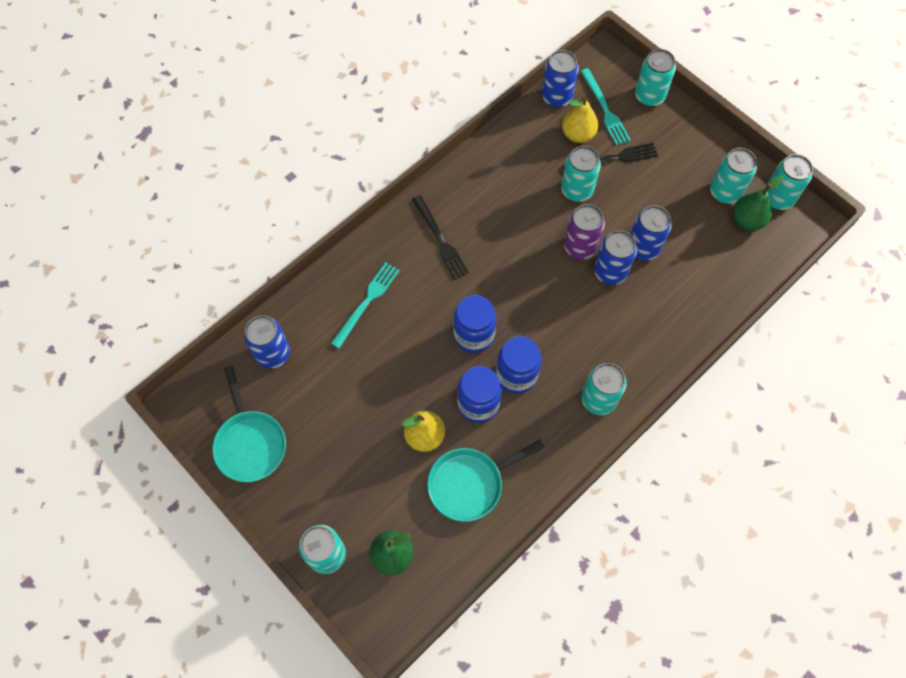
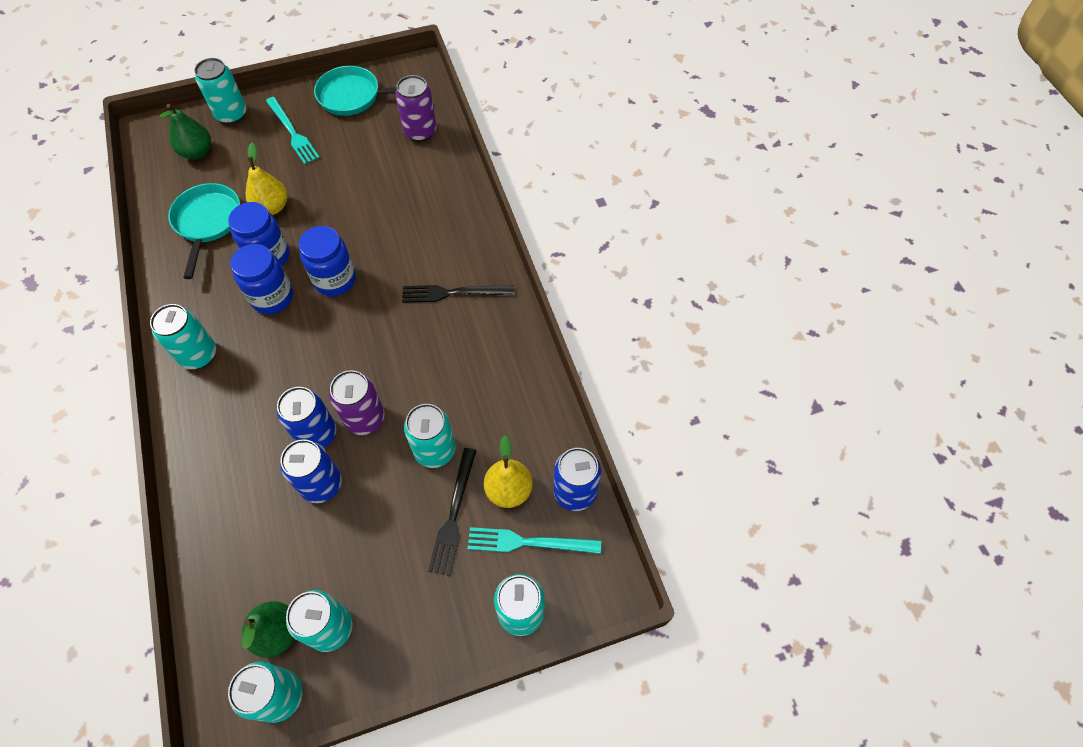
camera: 115 degrees right, 5 degrees down
blue can [244,315,290,369] -> purple can [395,75,437,142]
turquoise fork [331,262,400,349] -> turquoise fork moved to [266,97,320,165]

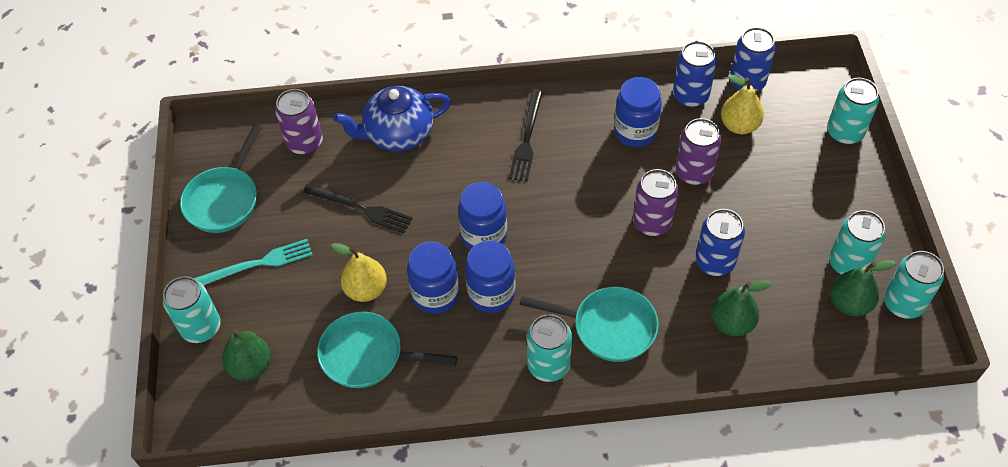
camera: 75 degrees left, 5 degrees down
blue can [277,387,337,448] -> blue can moved to [673,41,717,108]
turquoise can [404,404,456,468] -> purple can [675,118,721,185]
black fork [428,448,476,576] -> black fork moved to [303,183,413,233]
turquoise fork [468,527,601,554] -> none
none -> blue teapot [334,86,451,151]
none -> turquoise pan [519,286,659,362]
none -> blue jar [614,77,662,147]
none -> green pear [711,280,771,336]

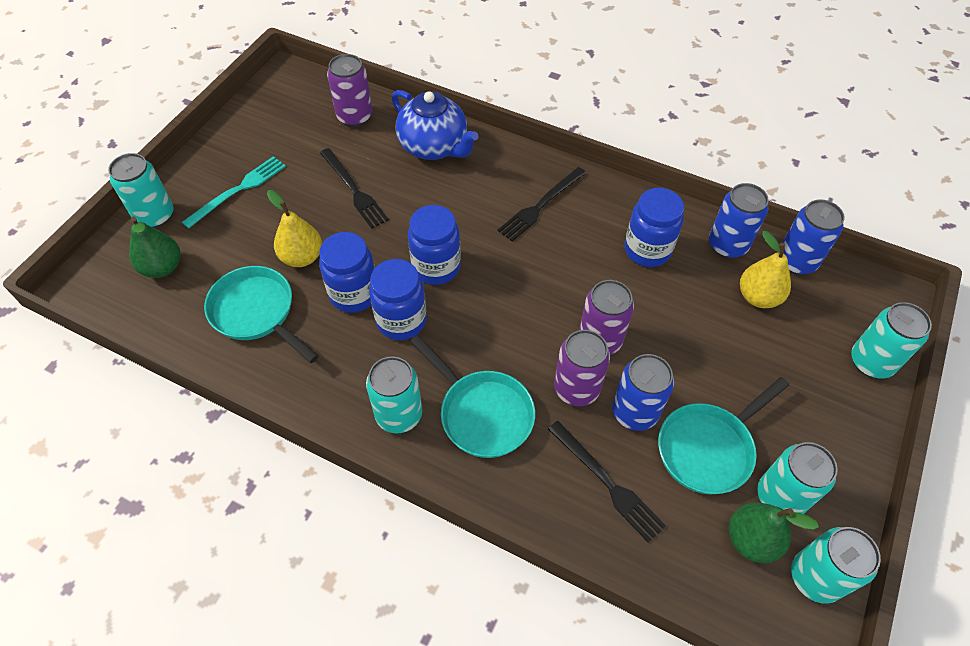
camera: 30 degrees right, 0 degrees up
turquoise pan [180,125,262,233] -> turquoise pan moved to [658,377,789,494]
turquoise fork [194,239,313,285] -> turquoise fork turned 60 degrees counterclockwise [182,156,286,228]
blue teapot [334,86,451,151] -> blue teapot turned 150 degrees counterclockwise [392,90,479,160]
purple can [675,118,721,185] -> purple can moved to [554,330,610,406]
green pear [711,280,771,336] -> black fork [548,421,666,543]

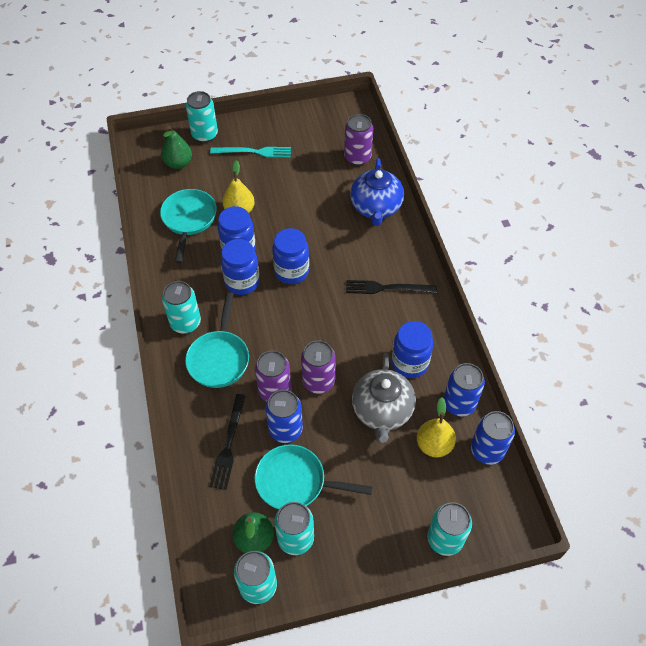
camera: 50 degrees right, 0 degrees up
black fork [320,148,389,229] -> none
none -> grey teapot [352,353,416,444]

